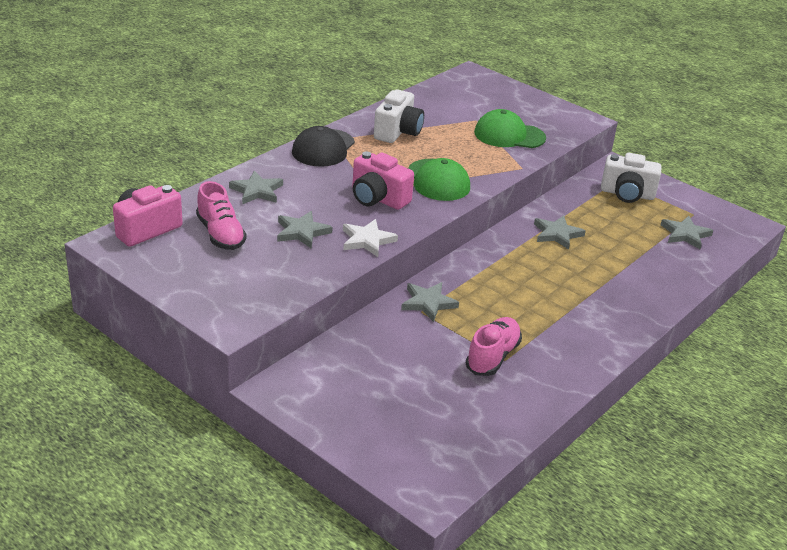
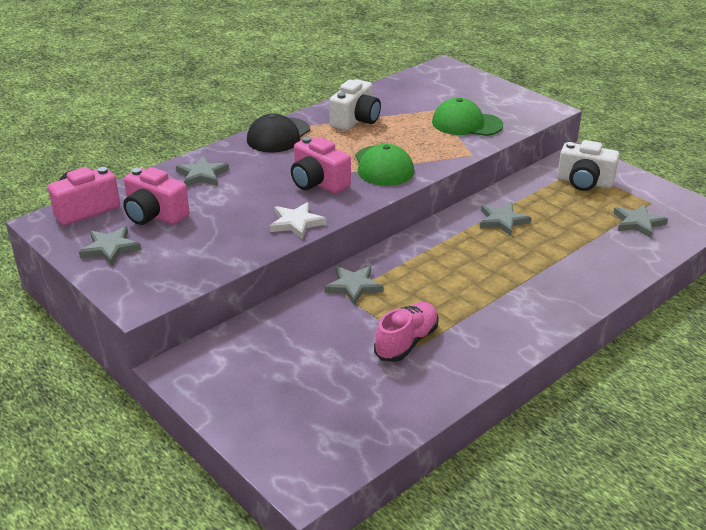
camera: 10 degrees right, 0 degrees up
pink shoe [196,181,246,250] -> pink camera [123,167,190,225]
grey star [277,211,333,248] -> grey star moved to [79,226,141,266]

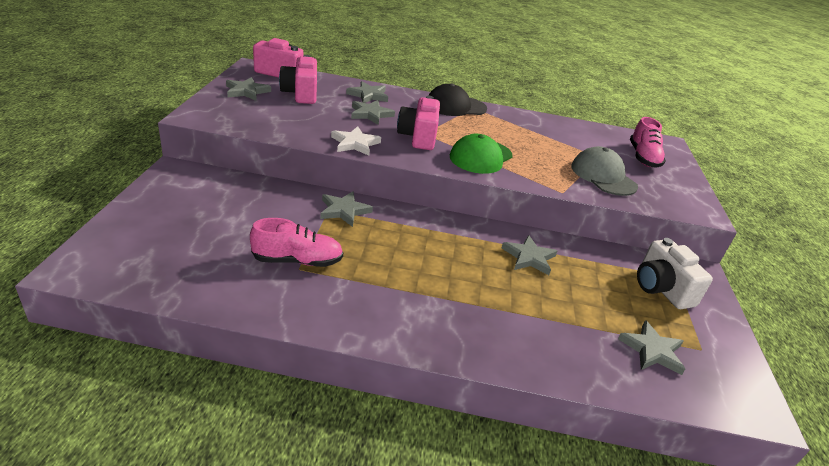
camera: 45 degrees right, 0 degrees up
white camera [329,79,381,131] -> none
green cap [432,98,503,136] -> grey cap [572,146,638,196]
none -> grey star [351,100,395,125]
none -> pink shoe [630,117,666,167]

